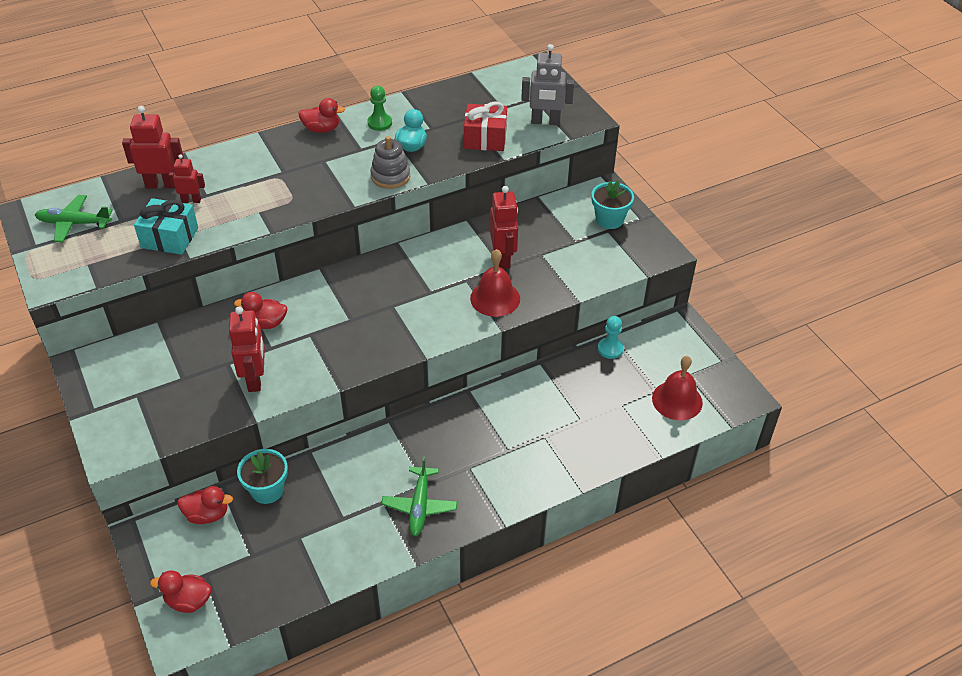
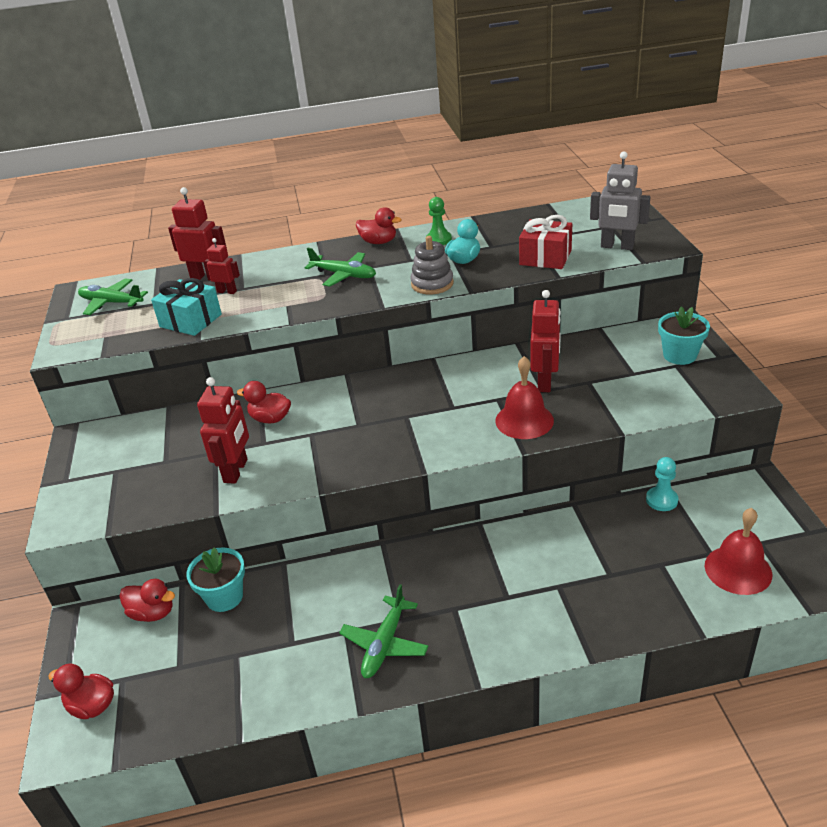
camera: 20 degrees right, 10 degrees down
none -> green plane [305,248,376,287]

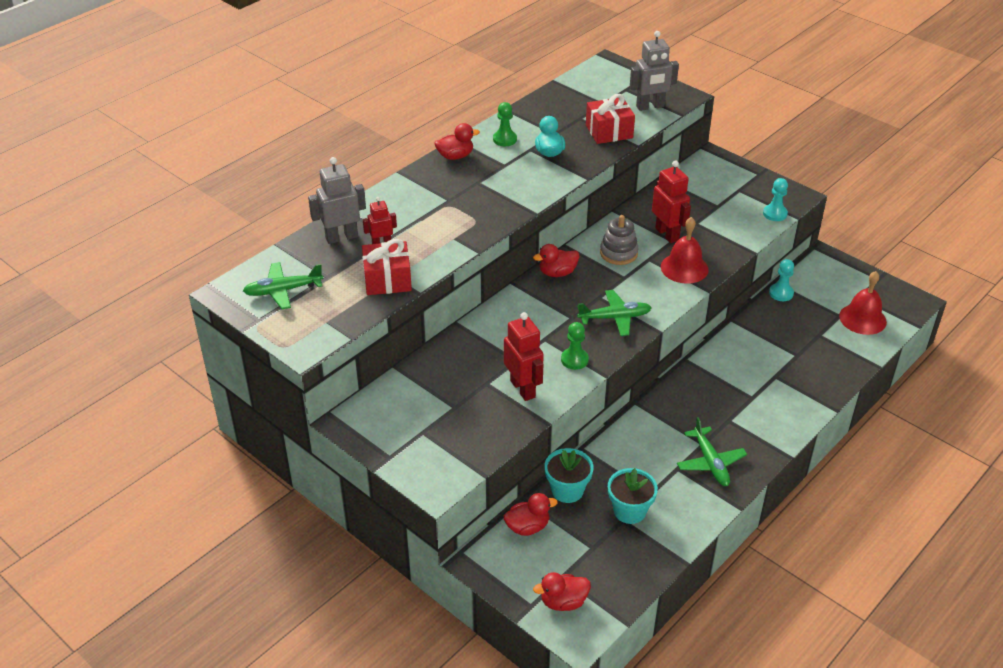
camera: 40 degrees left, 5 degrees up
turquoise gift [151,278,222,336] -> red gift [362,239,412,295]
red robot [168,187,227,281] -> grey robot [308,157,366,244]
red duck [237,381,291,423] -> red duck moved to [533,244,579,277]
green plane [305,248,376,287] -> green plane moved to [577,290,652,336]
grey stacking toy [411,236,454,295] -> grey stacking toy moved to [600,215,639,265]
turquoise flower pot [658,307,710,365] -> turquoise flower pot moved to [608,468,658,524]
none -> green pawn [561,322,589,370]
none -> turquoise pawn [763,178,788,221]

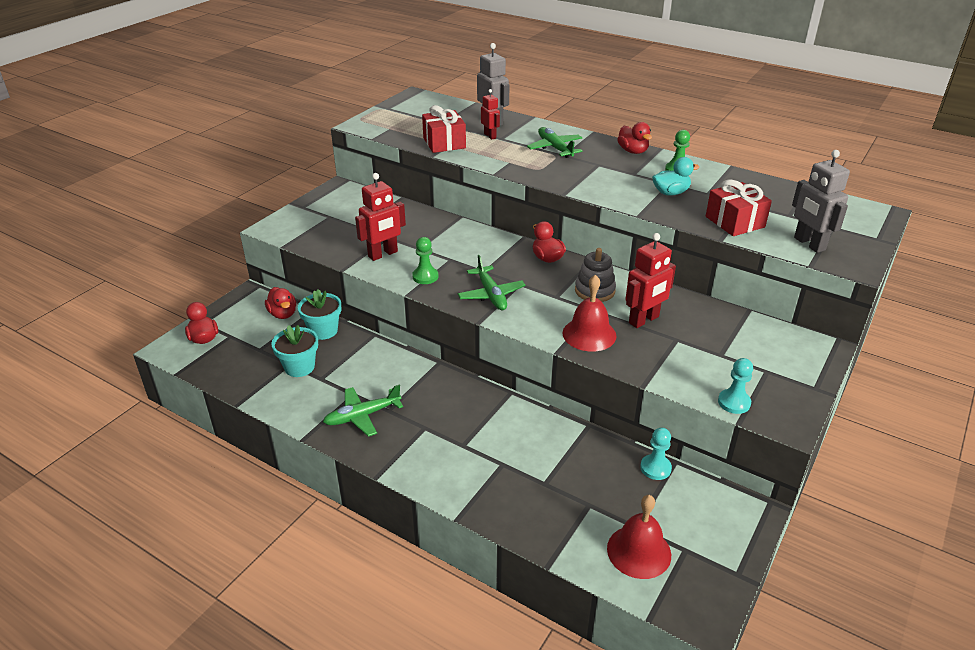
camera: 80 degrees right, 5 degrees down
green plane [243,262,323,309] -> green plane moved to [527,127,582,158]

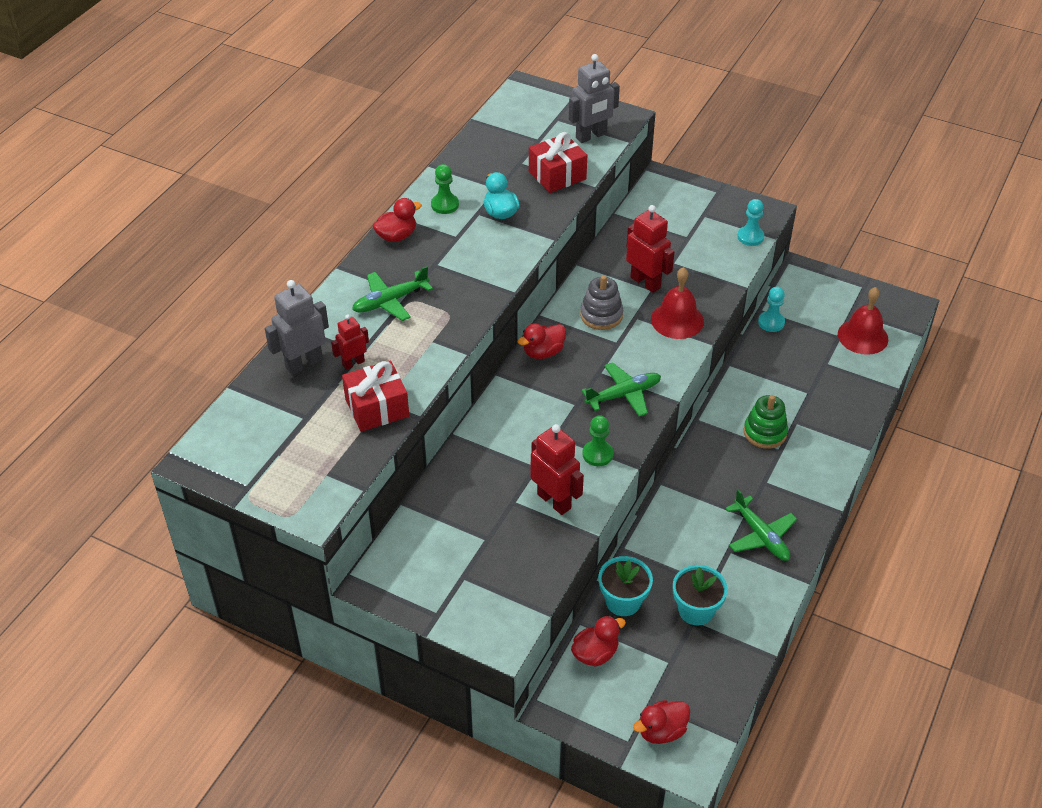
camera: 95 degrees left, 10 degrees up
none -> green stacking toy [744,395,788,449]

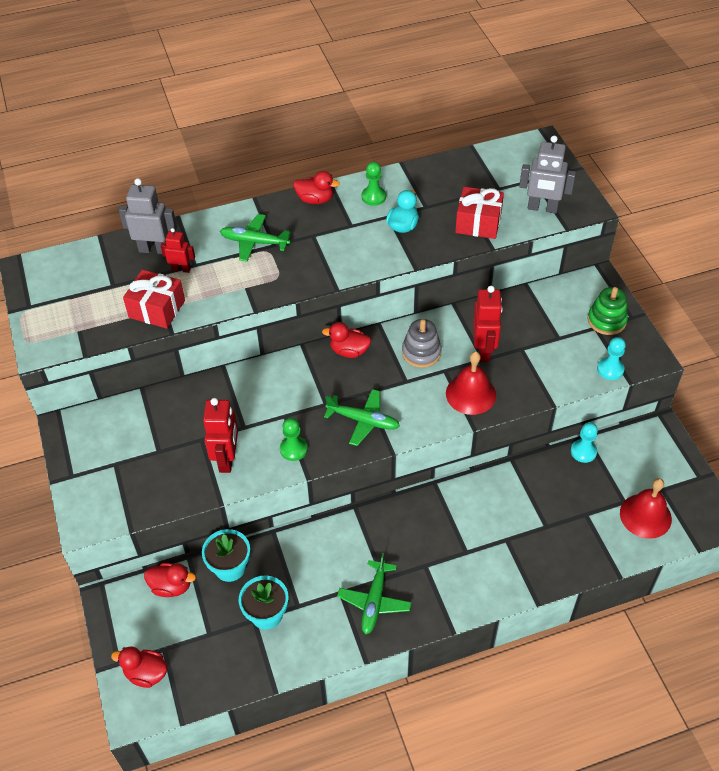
camera: 45 degrees right, 5 degrees up
green stacking toy [744,395,788,449] -> green stacking toy moved to [588,287,628,335]

